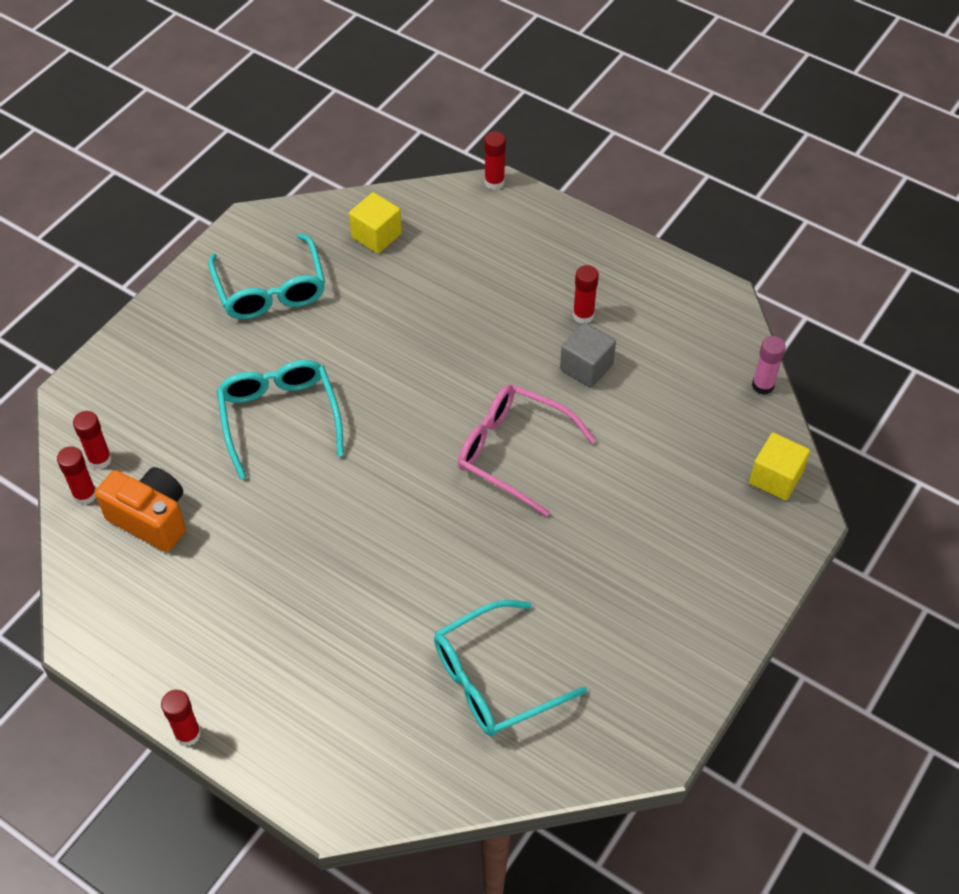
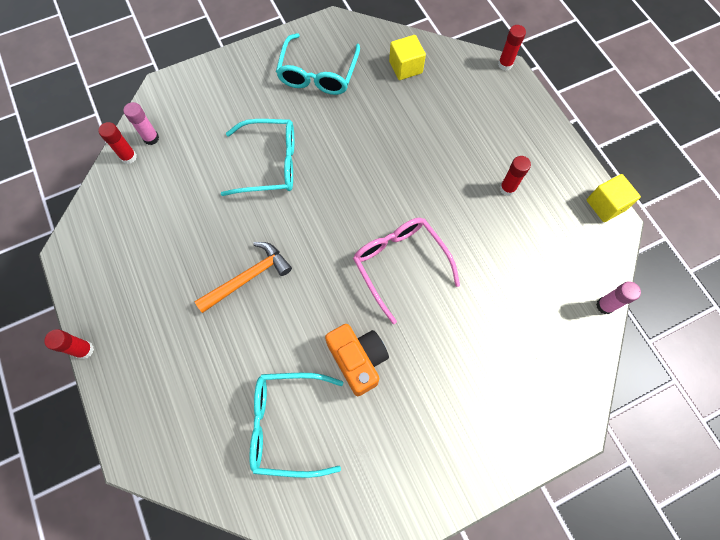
camera: 30 degrees right, 15 degrees up
red glue stick [73,411,112,469] -> pink glue stick [123,102,159,145]
orange camera [95,467,186,552] -> orange camera moved to [325,324,389,396]
turquoise glasses [217,360,344,480] -> turquoise glasses turned 75 degrees clockwise [221,119,295,196]
grey cube [560,322,616,388] -> none
yellow cube [749,433,810,501] -> yellow cube moved to [586,174,641,222]
none -> orange hammer [194,242,292,313]

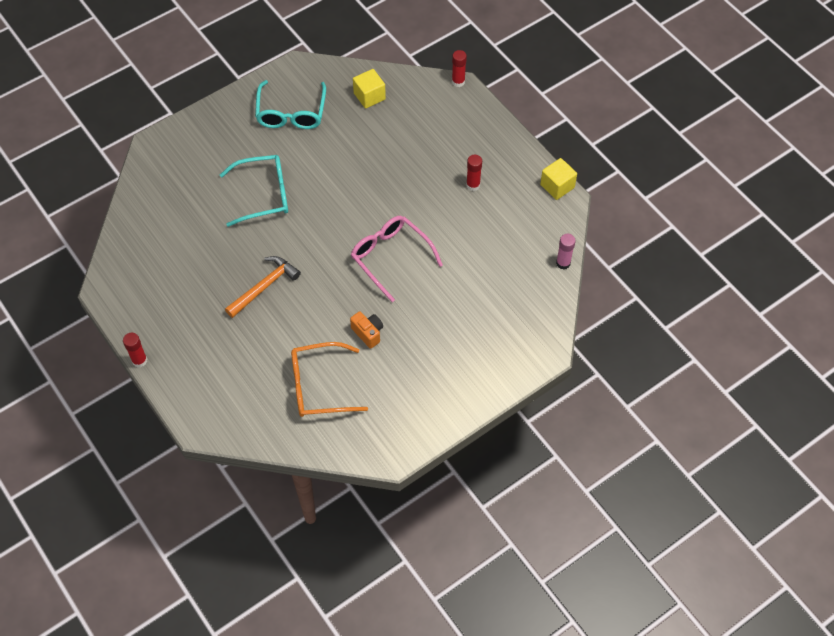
camera: 10 degrees left, 10 degrees down
red glue stick [98,122,137,164] -> none
pink glue stick [123,102,159,145] -> none
turquoise glasses [249,373,343,478] -> orange glasses [291,342,368,417]
orange camera [325,324,389,396] -> orange camera [350,312,383,349], size x0.63

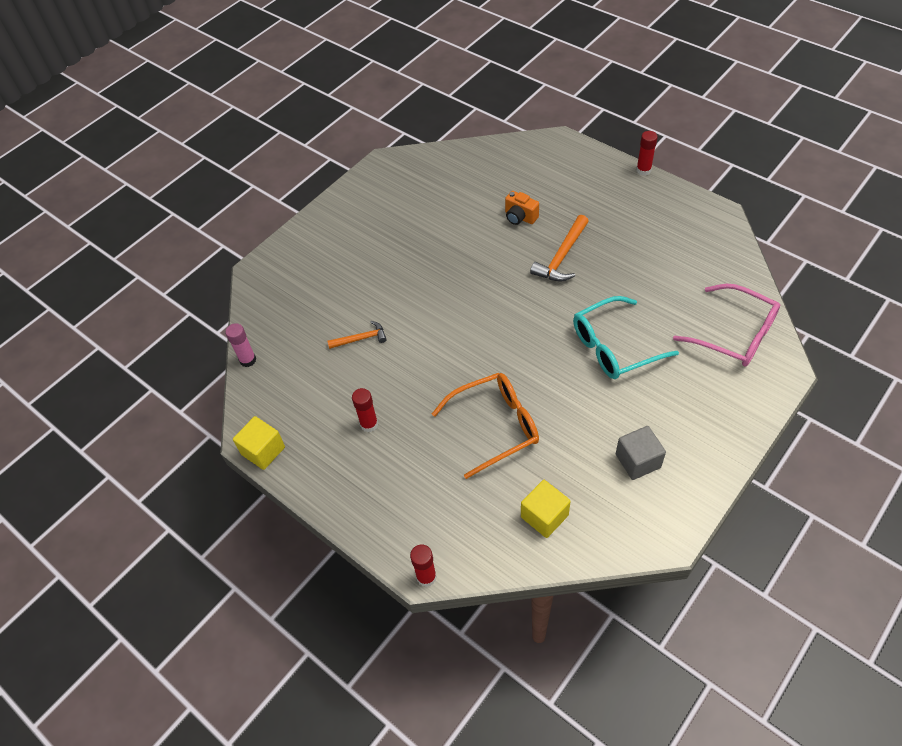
camera: 170 degrees right, 5 degrees down
turquoise glasses [255,80,326,129] -> grey cube [616,426,666,480]
orange glasses [291,342,368,417] -> orange glasses moved to [432,373,539,479]
orange camera [350,312,383,349] -> orange camera moved to [505,191,539,225]
pink glasses [351,216,443,302] -> pink glasses moved to [673,284,780,367]
none -> orange hammer [328,321,387,349]

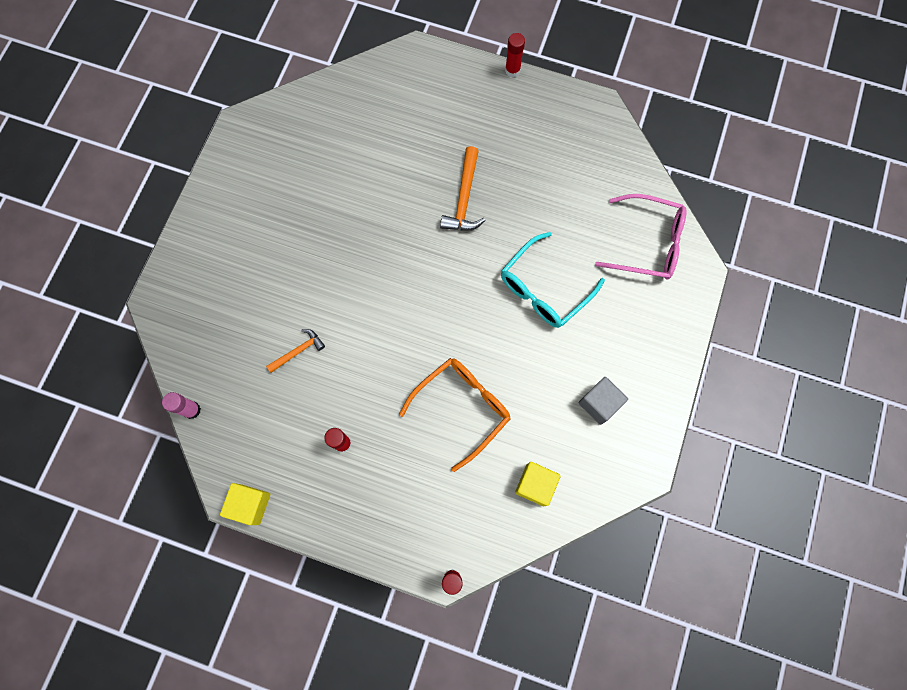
camera: 25 degrees left, 20 degrees up
orange camera [505,191,539,225] -> none

